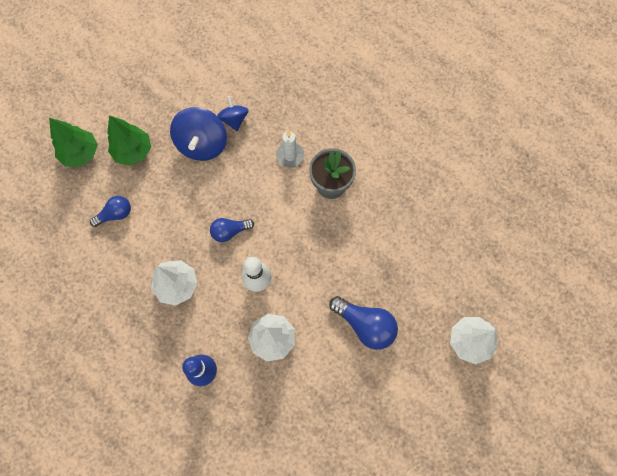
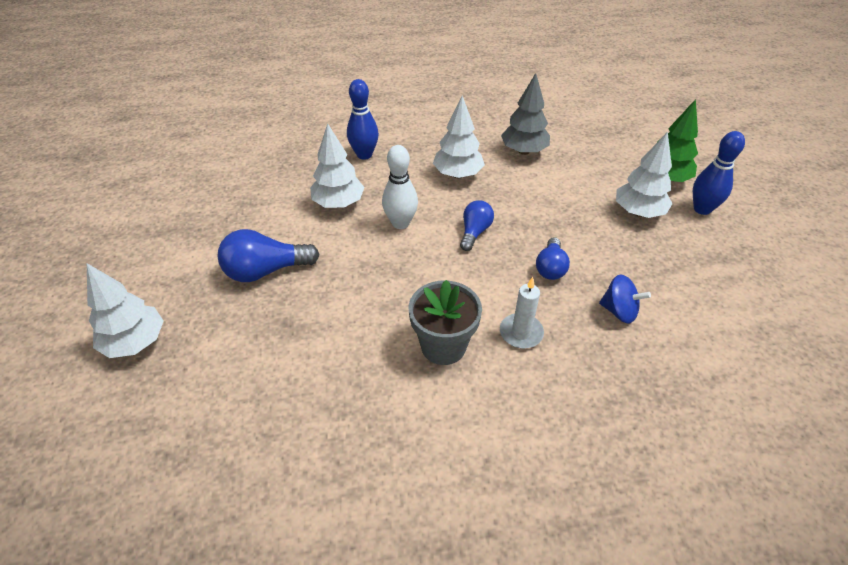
camera: 130 degrees right, 25 degrees down
blue light bulb [90,196,131,227] -> blue light bulb moved to [536,237,570,280]
green tree [107,115,151,166] -> white tree [616,132,673,218]
blue spinning top [170,107,227,161] -> none
none -> grey tree [501,73,550,155]
none -> blue bowling pin [693,131,745,215]

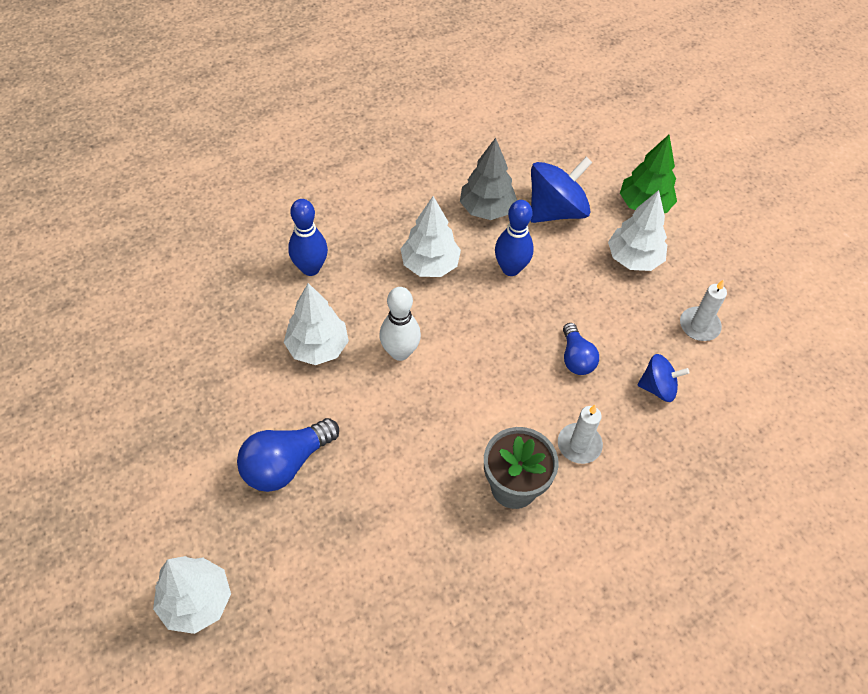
camera: 25 degrees left, 10 degrees up
blue light bulb [460,200,494,251] -> none
blue bowling pin [693,131,745,215] -> blue bowling pin moved to [495,200,534,276]
none -> blue spinning top [531,157,593,223]
none -> white candle [680,280,727,341]

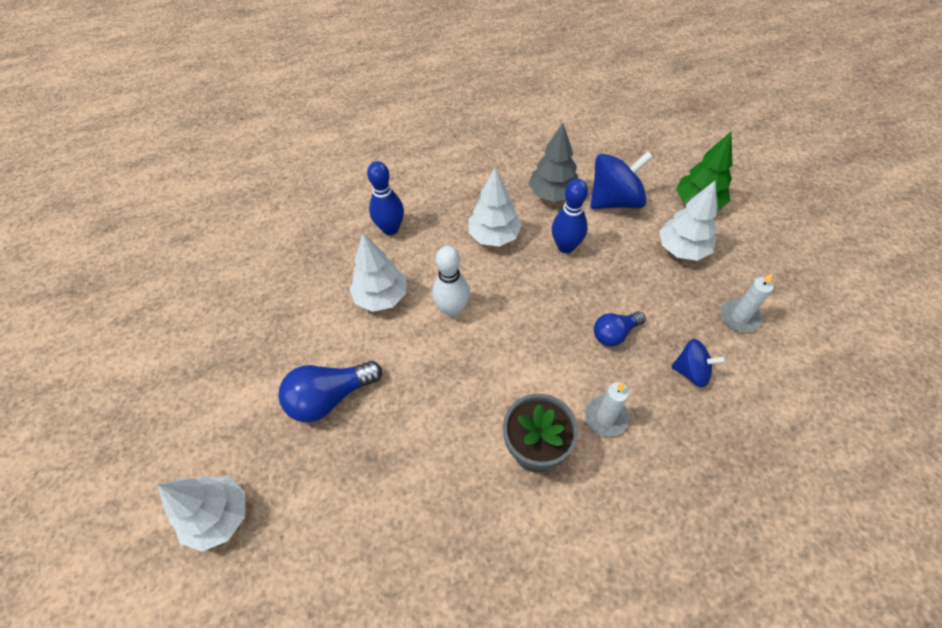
camera: 15 degrees right, 0 degrees up
blue light bulb [563,323,599,375] -> blue light bulb turned 60 degrees clockwise [594,311,646,346]

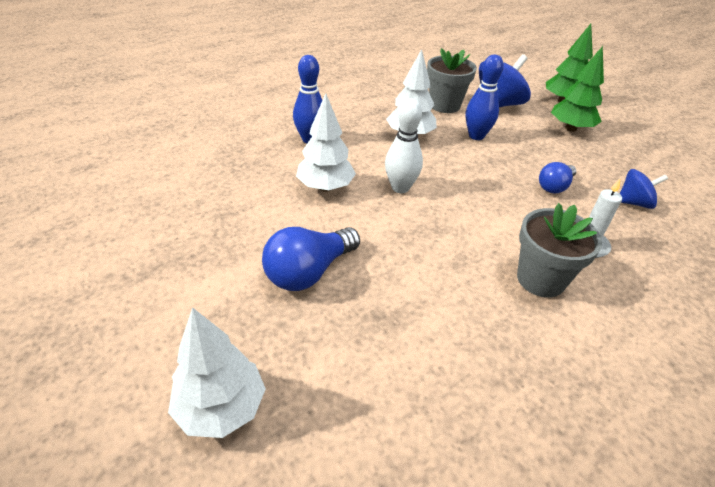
camera: 20 degrees left, 15 degrees down
grey tree [529,123,578,202] -> grey flower pot [427,48,477,113]
white tree [659,181,718,261] -> green tree [551,46,604,132]
white candle [721,273,774,332] -> none

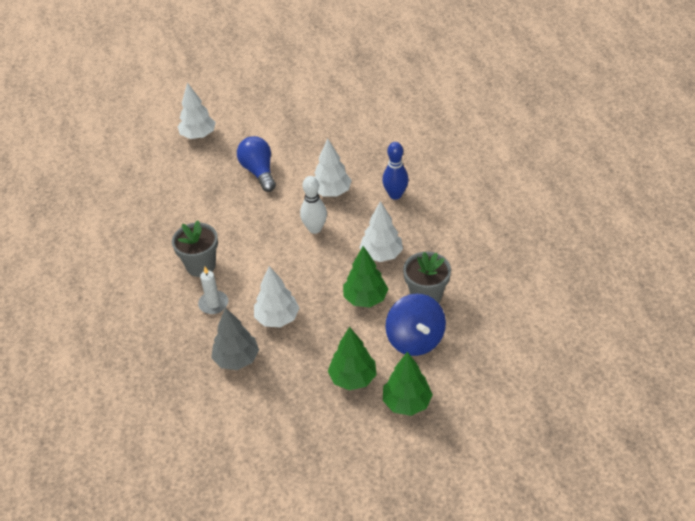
camera: 115 degrees right, 5 degrees up
blue bowling pin [466,55,504,140] -> green tree [343,246,388,307]
blue light bulb [539,162,576,194] -> white tree [254,266,300,328]
blue spinning top [619,169,668,209] -> grey tree [211,308,259,370]

